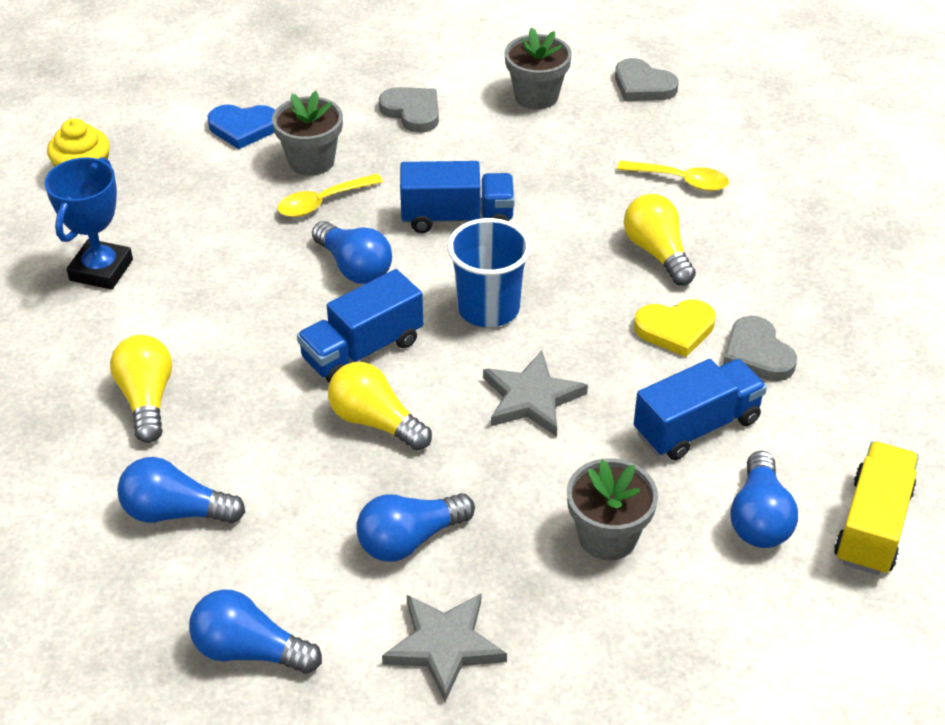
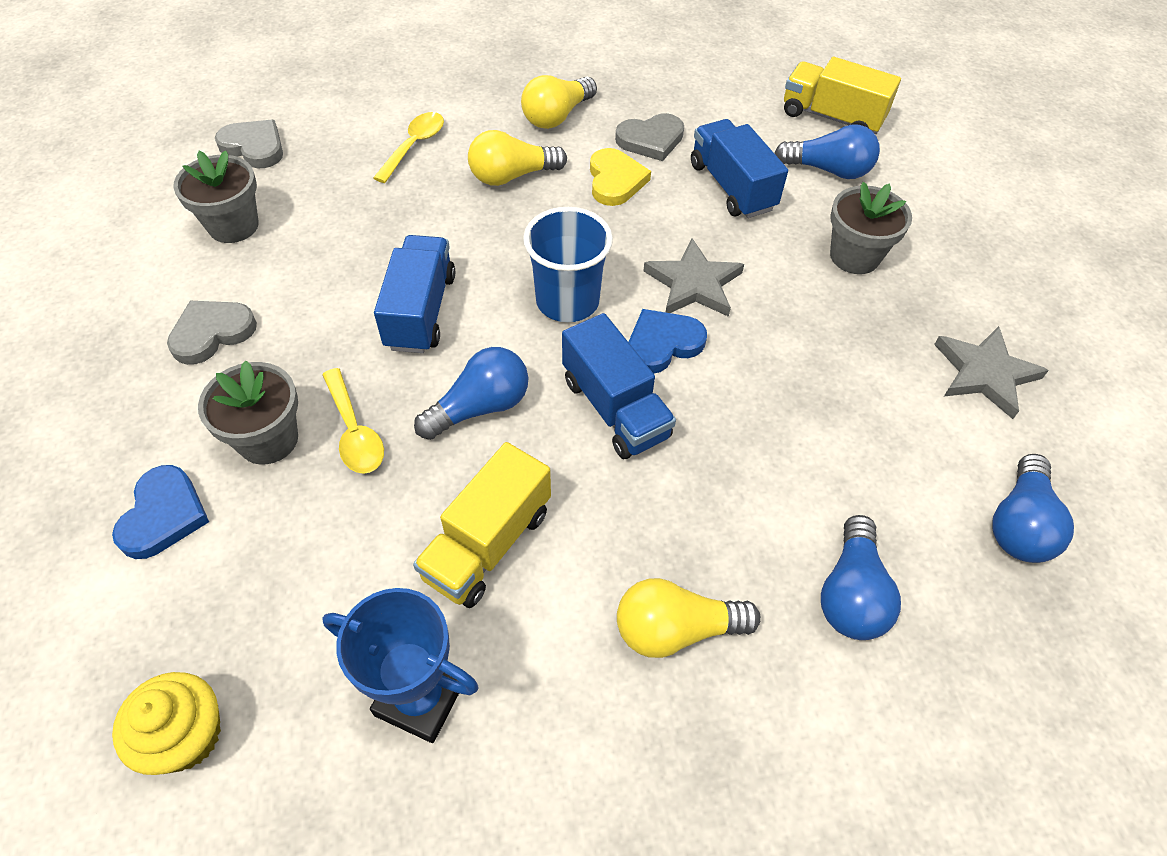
camera: 85 degrees left, 10 degrees up
yellow light bulb [328,362,432,451] -> yellow light bulb moved to [521,75,597,129]
blue light bulb [356,493,475,562] -> none
grey heart [615,58,679,101] -> grey heart turned 105 degrees counterclockwise [215,120,283,168]
none -> yellow truck [413,442,551,608]
none -> blue heart [629,309,707,374]

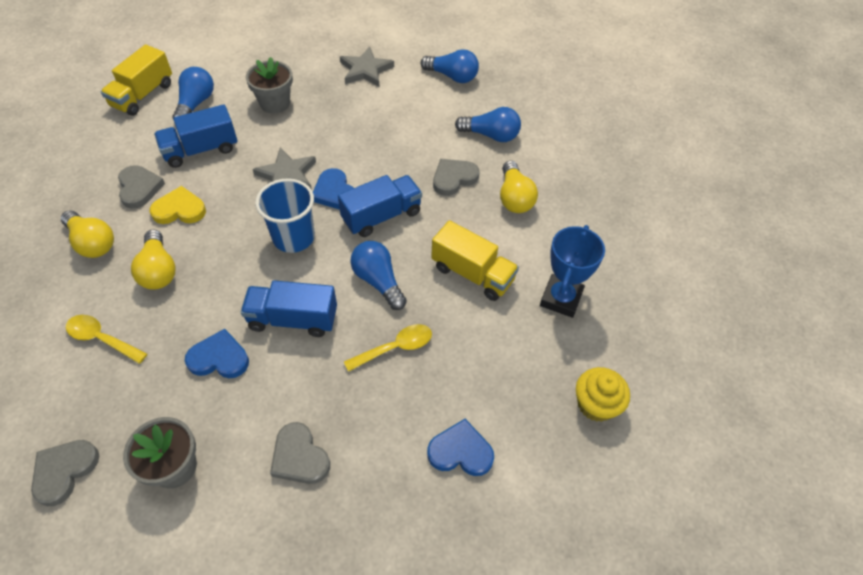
camera: 90 degrees left, 0 degrees up
grey flower pot [198,361,298,465] -> none
none -> blue heart [185,329,249,378]
none -> grey heart [433,159,480,196]

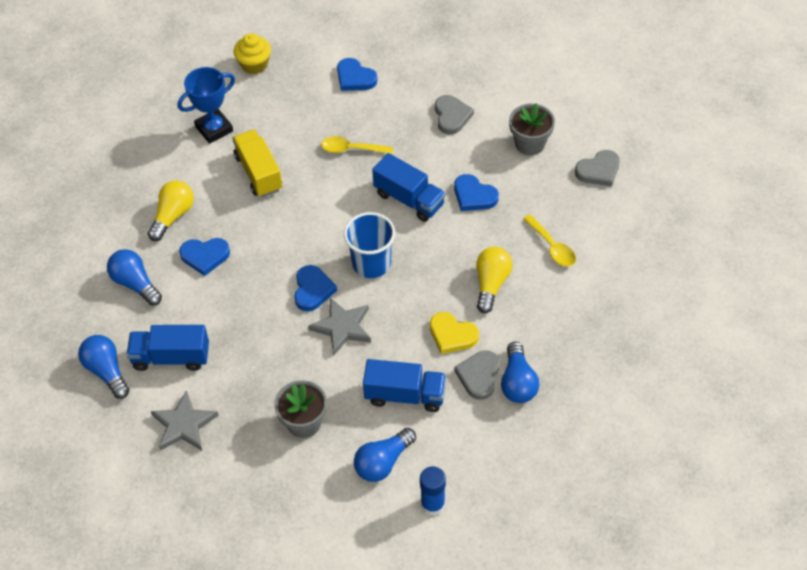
camera: 145 degrees left, 0 degrees up
yellow light bulb [61,211,114,258] -> none
yellow truck [101,44,172,116] -> blue glue stick [420,466,446,515]
blue truck [338,175,422,237] -> blue truck moved to [126,325,209,371]
blue light bulb [350,241,407,310] -> blue light bulb moved to [501,342,539,403]
grey heart [433,159,480,196] -> blue heart [179,238,230,276]

